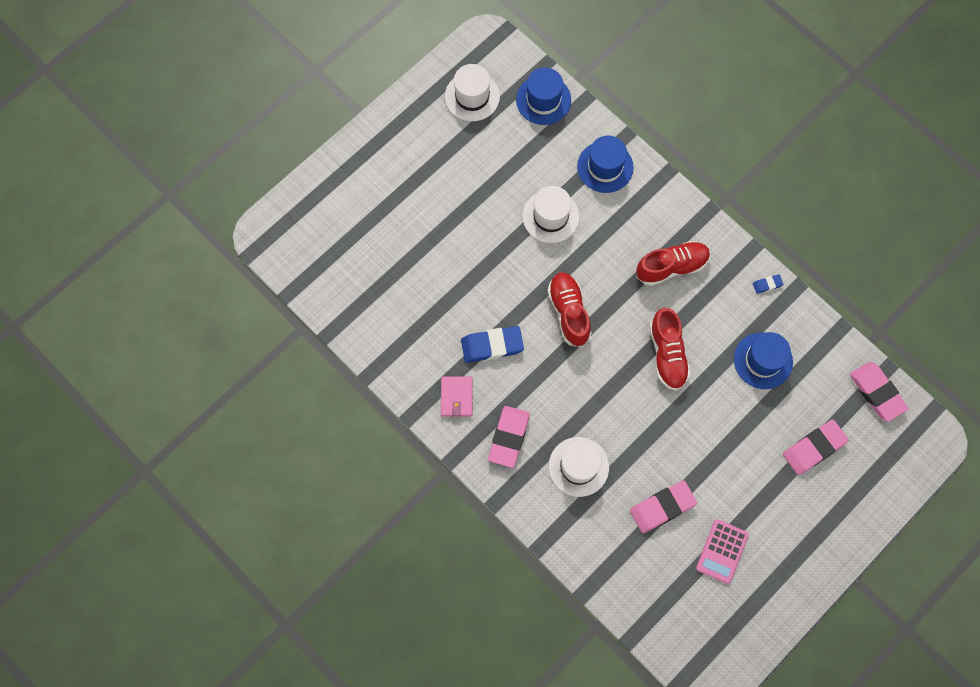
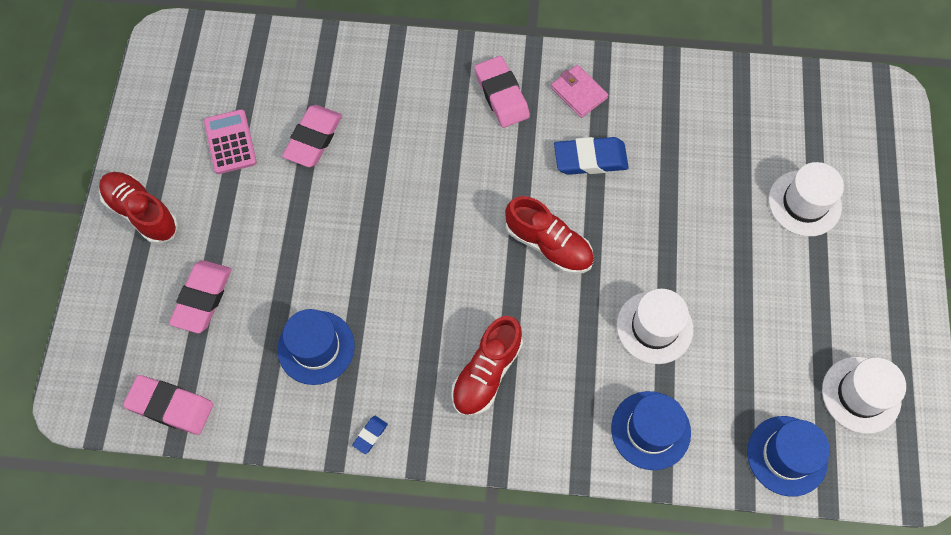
camera: 140 degrees right, 5 degrees down
blue eraser [461,326,524,363] -> blue eraser turned 45 degrees clockwise [554,137,629,175]
white hat [549,437,609,497] -> white hat moved to [769,162,844,237]
red shoe [649,308,691,391] -> red shoe moved to [99,172,178,244]

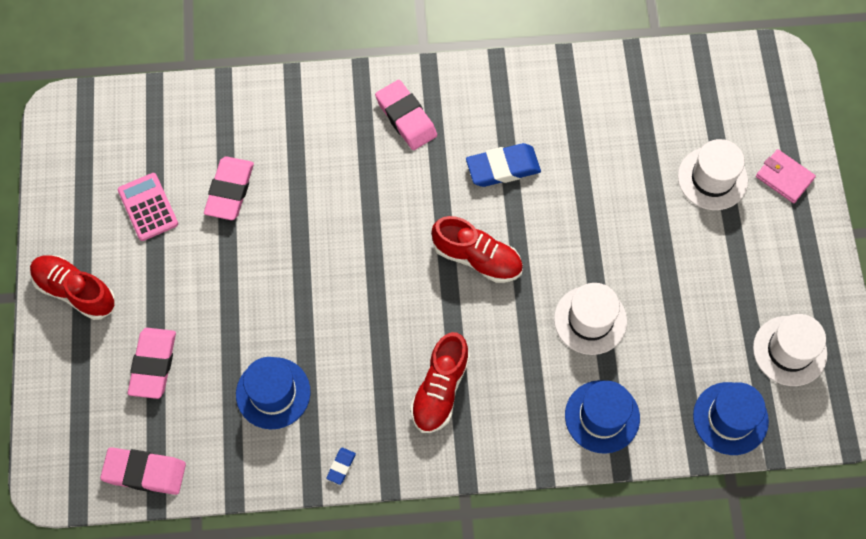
camera: 10 degrees left, 0 degrees up
pink wallet [551,65,608,118] -> pink wallet moved to [756,149,816,203]

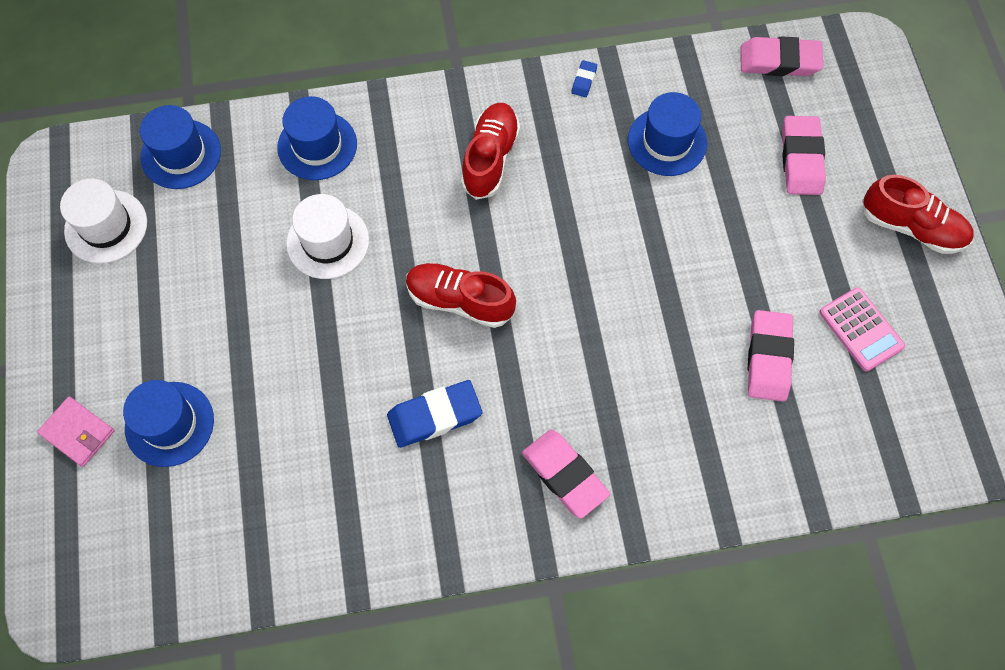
camera: 175 degrees right, 0 degrees up
white hat [678,139,748,210] -> blue hat [123,380,214,467]

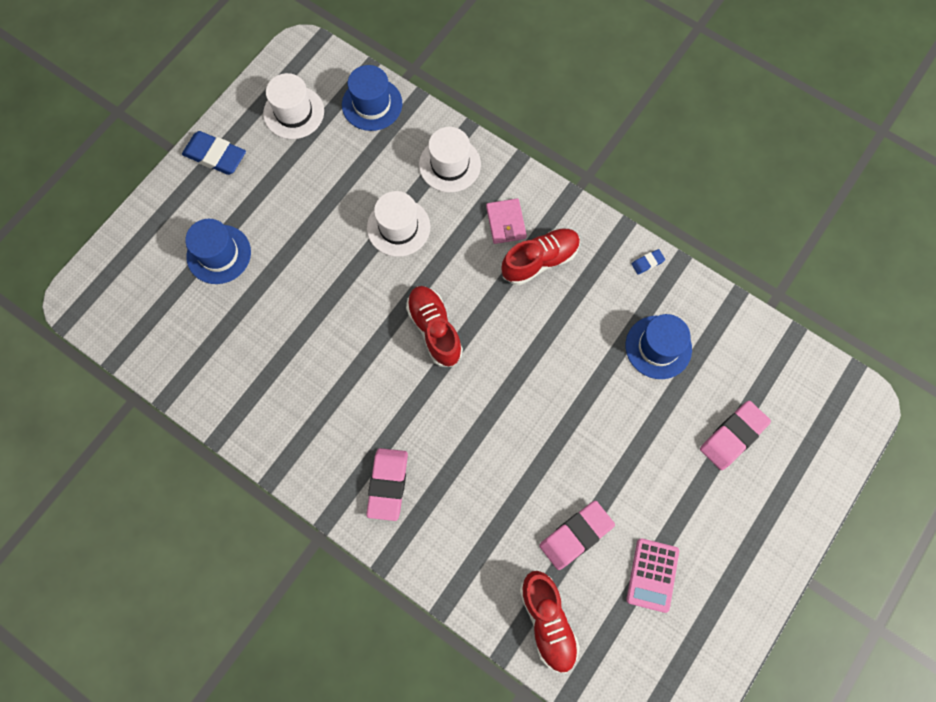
camera: 45 degrees right, 5 degrees up
pink wallet [37,397,114,467] -> pink wallet moved to [486,198,527,244]
blue hat [277,96,357,180] -> white hat [419,127,481,193]
blue eraser [387,380,482,448] -> blue eraser moved to [182,131,246,175]
pink eraser [740,36,823,76] -> none
red shoe [862,175,974,254] -> red shoe moved to [520,571,580,673]

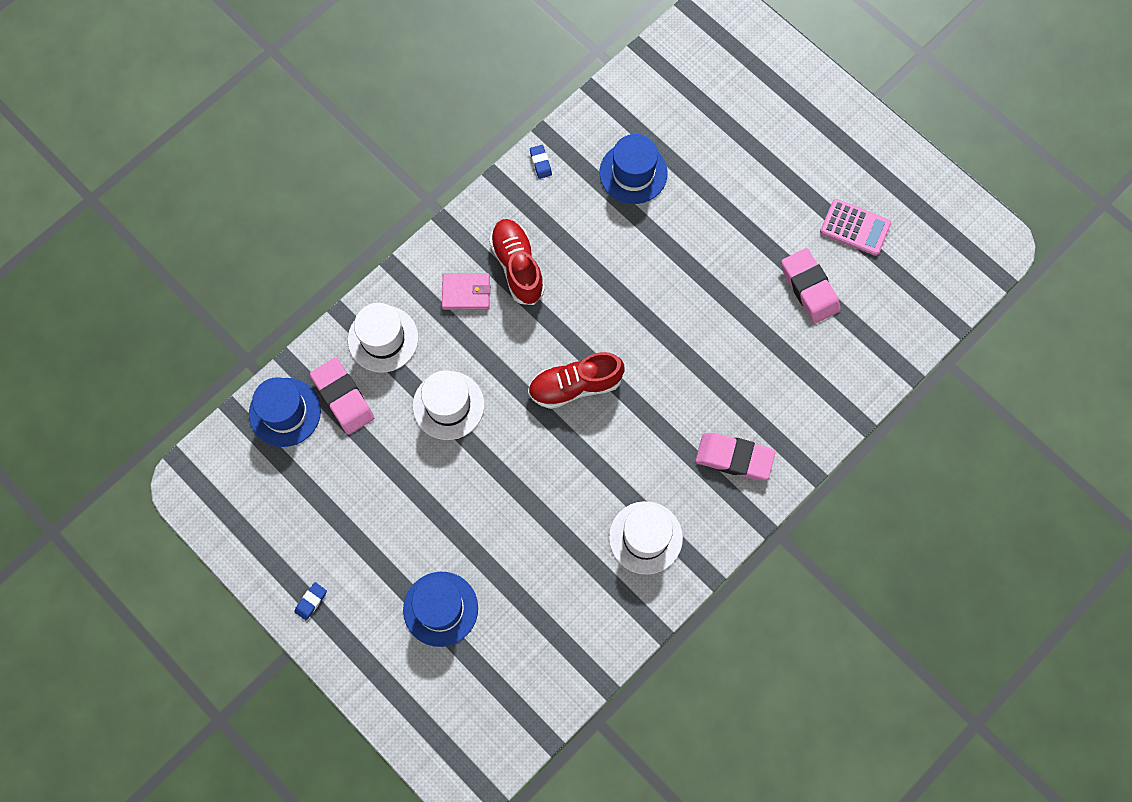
camera: 80 degrees left, 0 degrees up
blue eraser [182,131,246,175] -> blue eraser [294,582,327,620], size x0.47
white hat [263,73,324,139] -> white hat moved to [609,501,683,575]
red shoe [520,571,580,673] -> none
pink eraser [700,401,771,470] -> pink eraser moved to [310,358,374,435]

